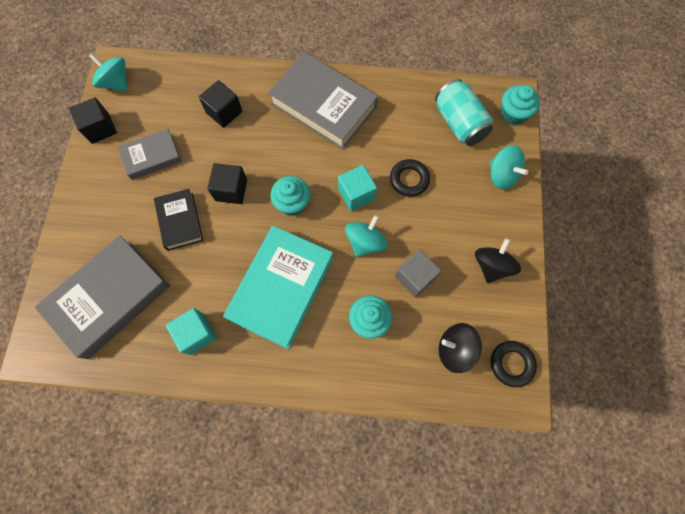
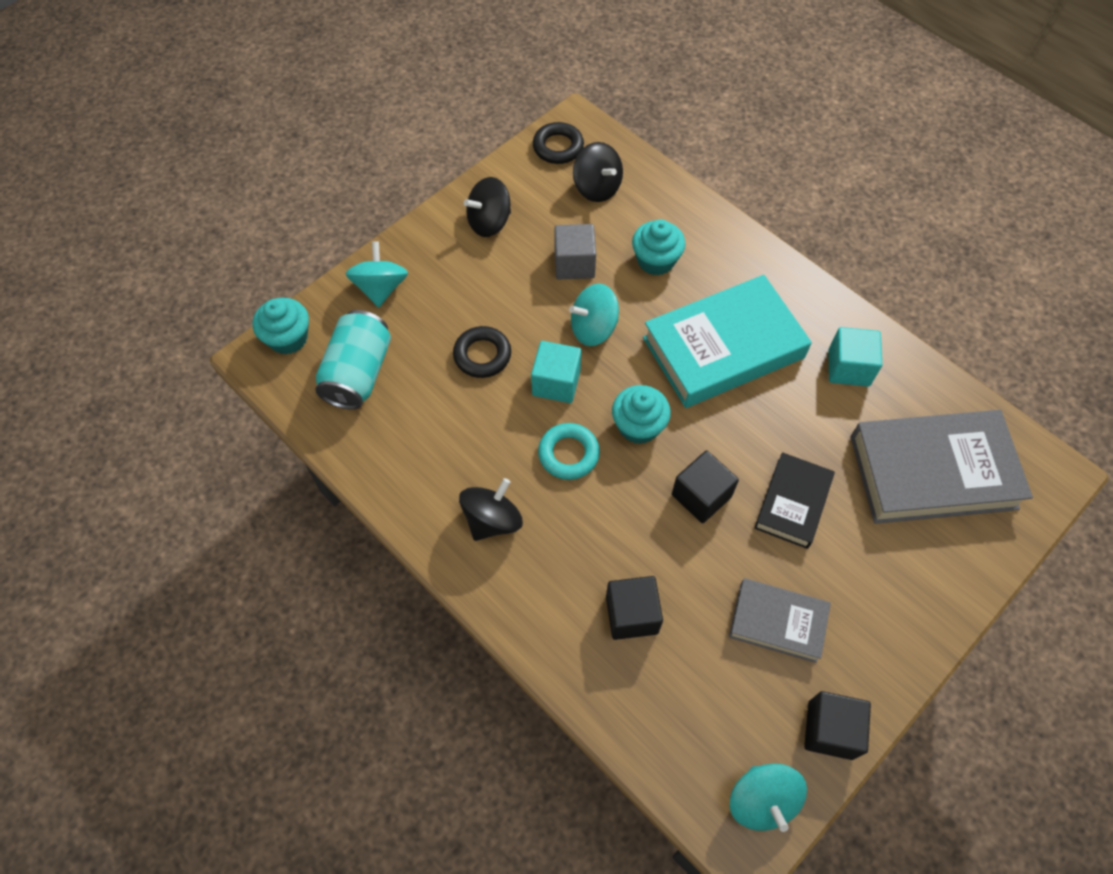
camera: 140 degrees left, 10 degrees down
grey book [268,52,378,150] -> black spinning top [459,478,523,541]
none -> turquoise ring [538,423,600,480]

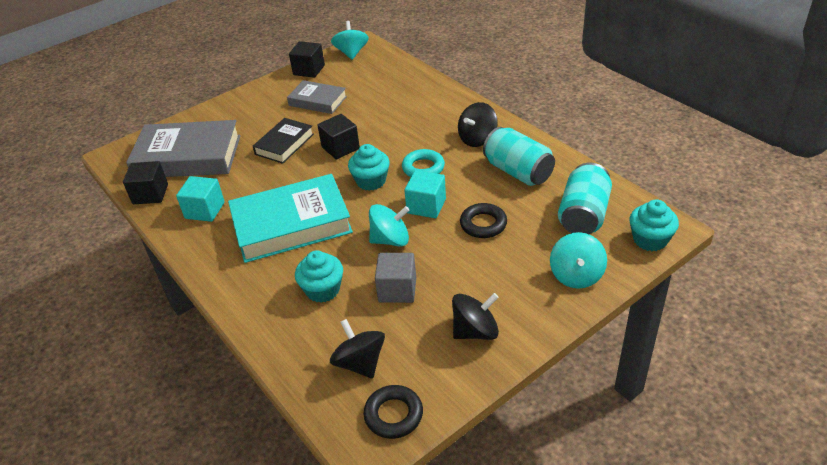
camera: 170 degrees left, 20 degrees down
black cube [606,576,663,640] -> black cube moved to [123,161,168,204]
none -> turquoise can [483,127,555,186]

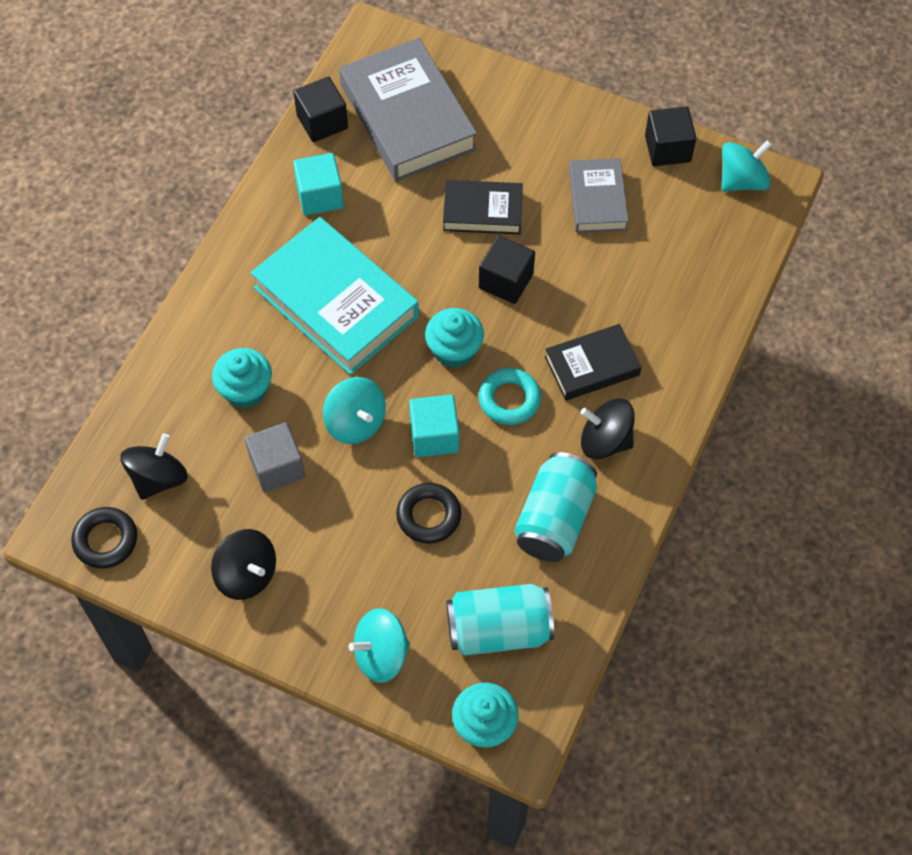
camera: 60 degrees right, 20 degrees up
none -> black book [545,324,641,401]

